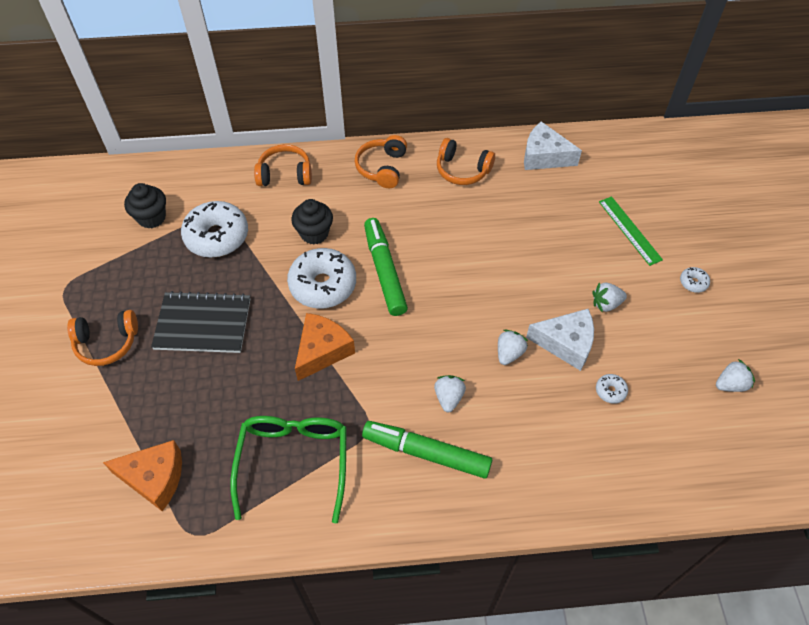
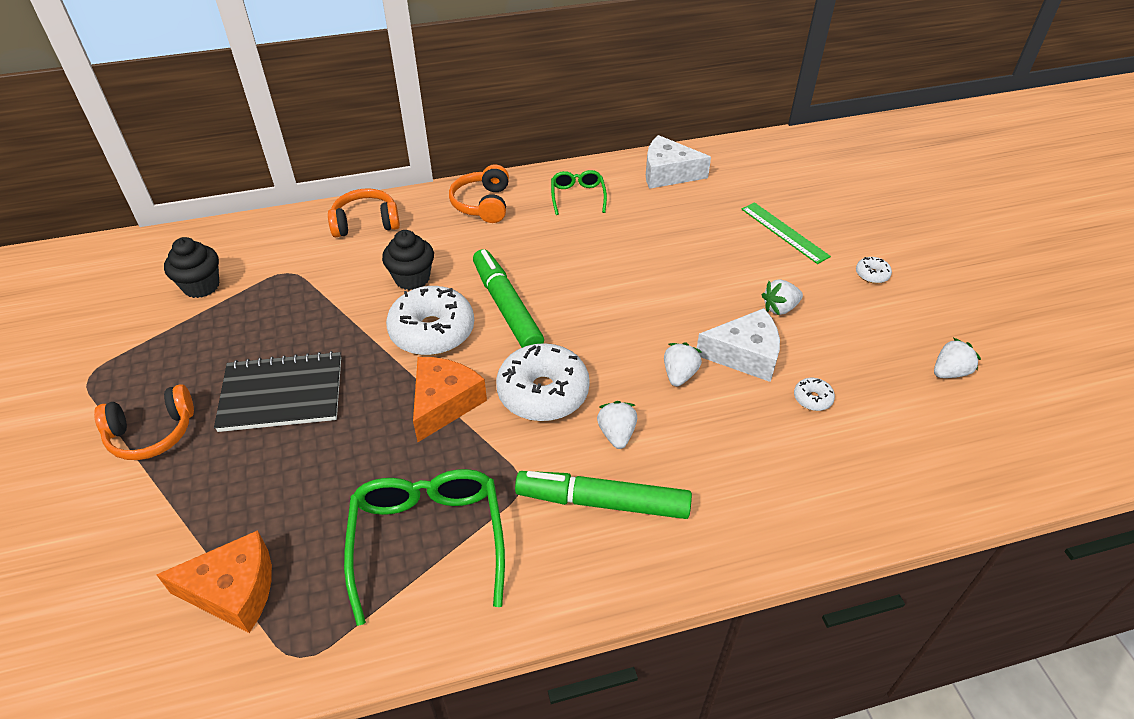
camera: 10 degrees left, 10 degrees down
white donut [181,201,248,258] -> white donut moved to [496,343,590,421]
orange headphones [437,138,495,185] -> green glasses [551,170,607,215]

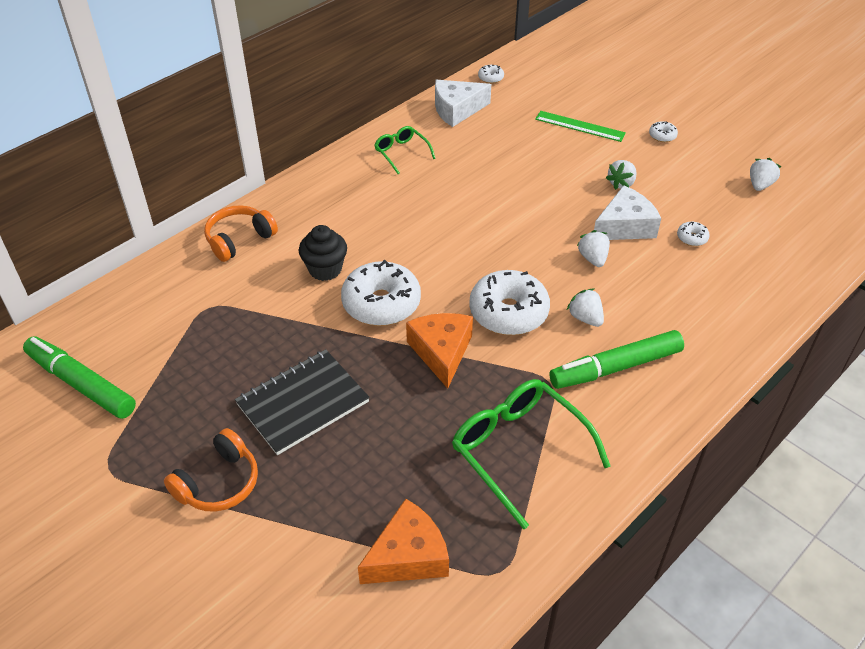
camera: 30 degrees left, 0 degrees up
black cupcake [164,237,219,298] -> none
orange headphones [449,164,509,223] -> none
green marker [473,249,544,348] -> green marker moved to [23,336,136,419]
none -> white donut [478,65,504,84]

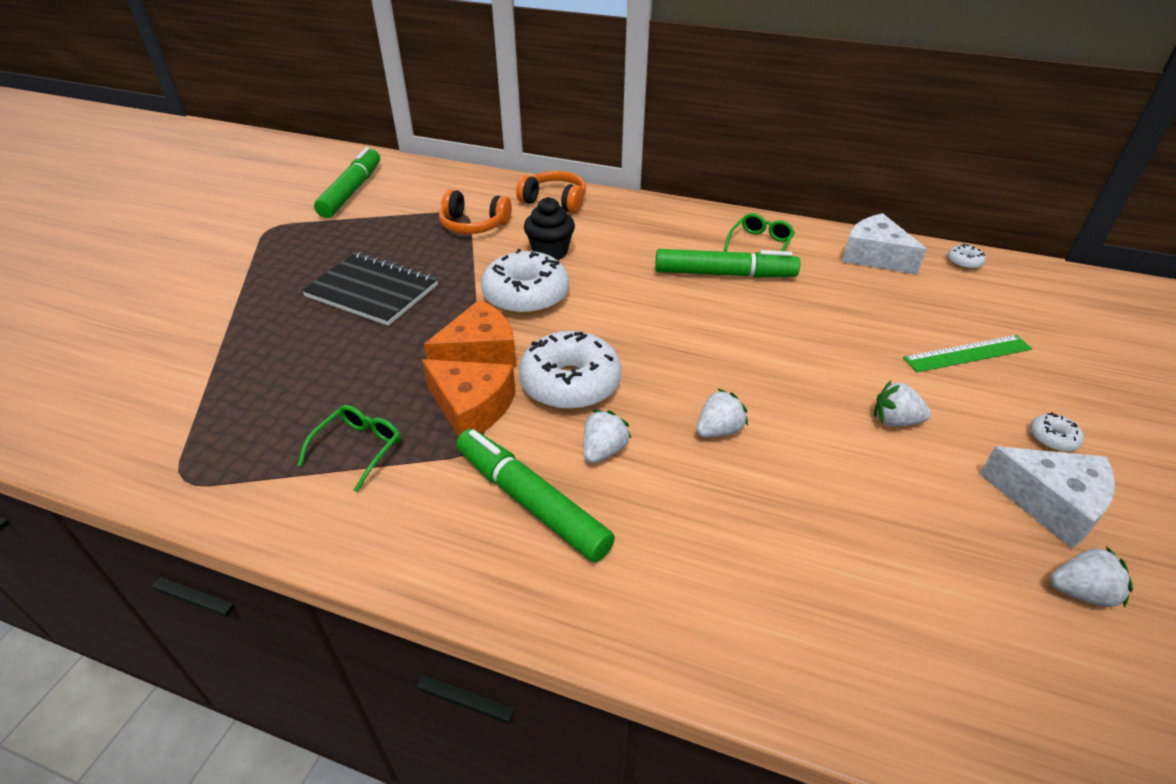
camera: 65 degrees right, 5 degrees down
orange headphones [164,428,258,512] -> orange headphones moved to [439,189,512,234]
orange cheese [358,499,449,584] -> orange cheese moved to [422,359,516,437]
green glasses [452,379,611,530] -> green glasses [298,405,401,492], size x0.53
green ruler [535,111,626,142] -> green ruler turned 75 degrees clockwise [903,335,1032,372]
white cheese [594,185,661,240] -> white cheese moved to [980,446,1115,549]
white donut [677,222,710,246] -> none
none -> green marker [655,249,800,278]

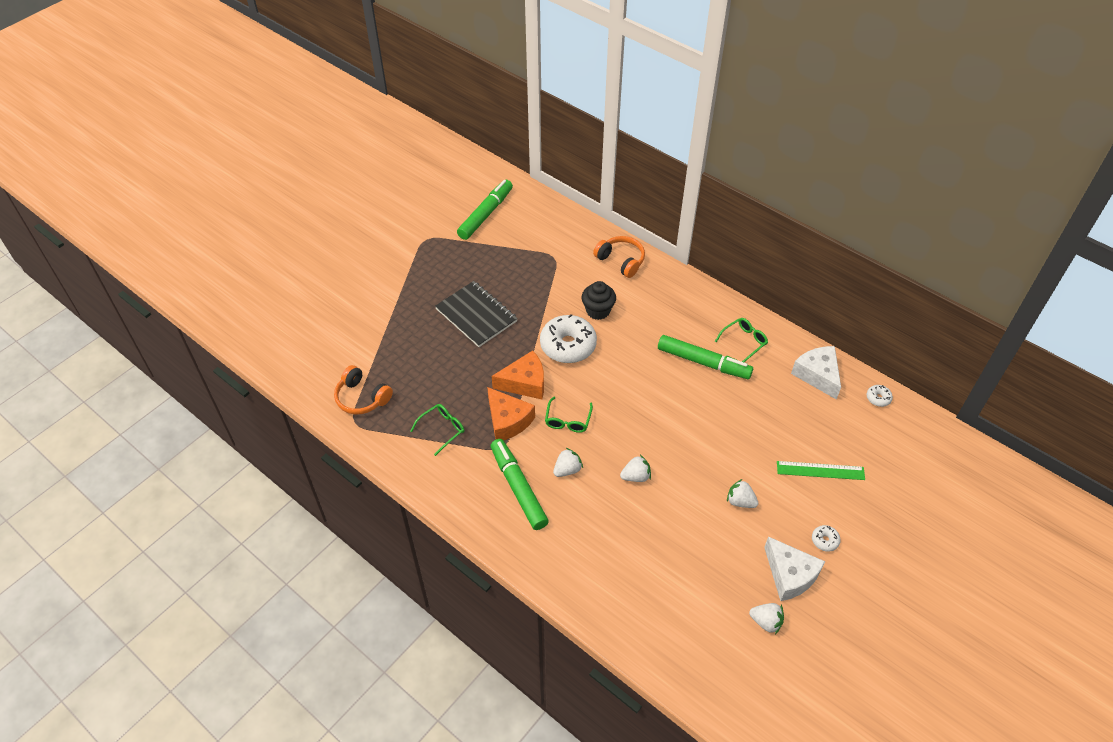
camera: 20 degrees right, 10 degrees up
orange headphones [439,189,512,234] -> orange headphones moved to [334,365,393,415]
white donut [519,331,621,410] -> green glasses [545,397,593,433]

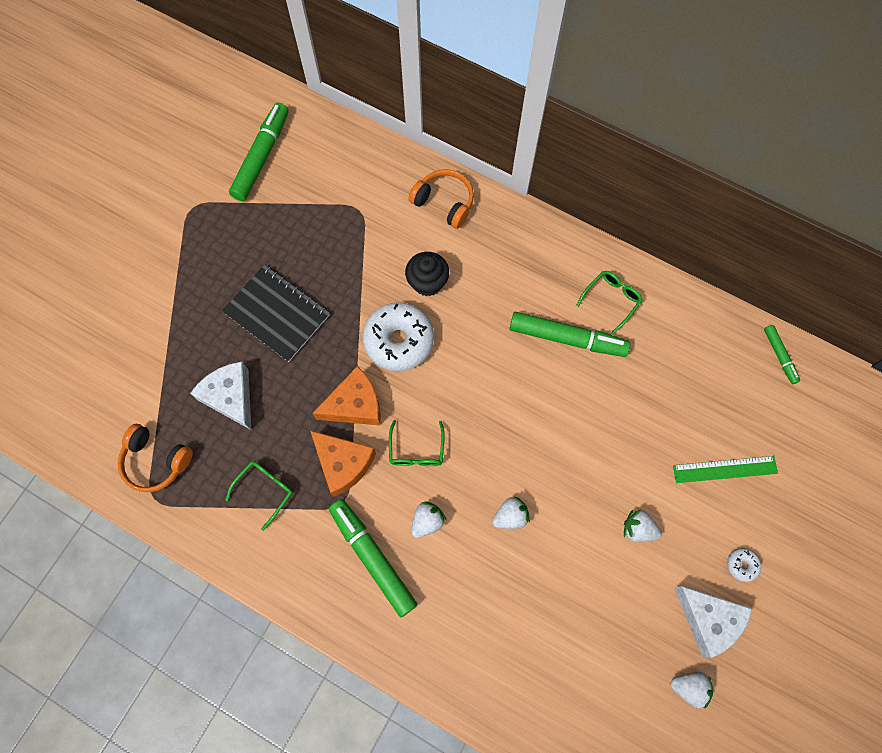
camera: 10 degrees left, 20 degrees up
white cheese [791,346,841,399] -> white cheese moved to [190,362,251,430]
white donut [867,385,893,407] -> green marker [764,325,800,384]

